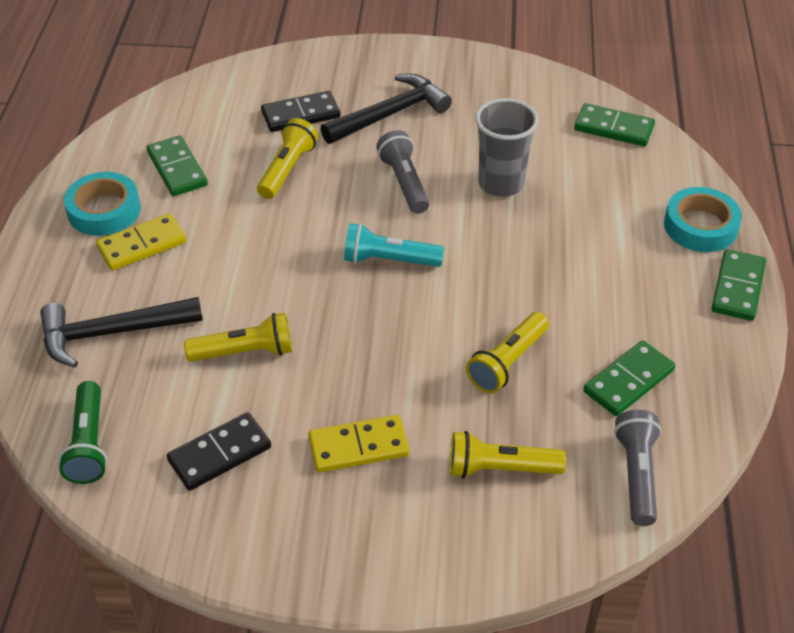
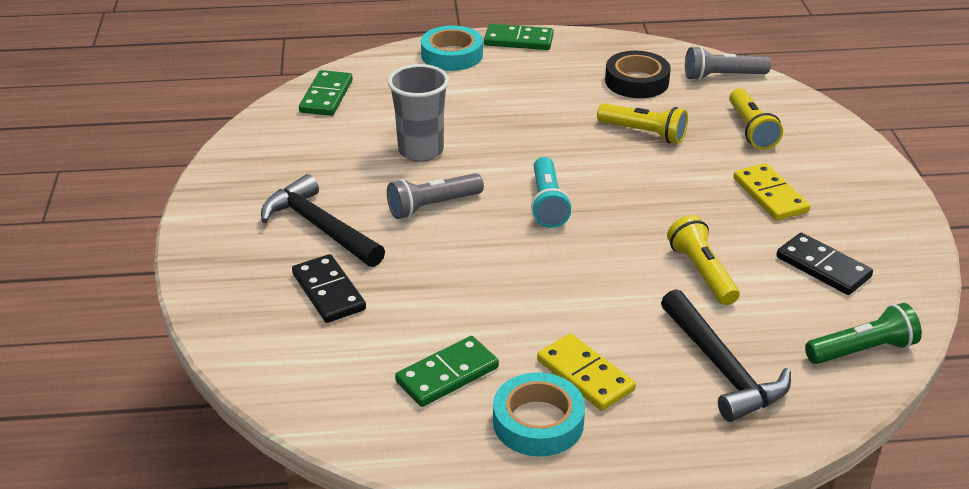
camera: 100 degrees left, 10 degrees down
yellow flashlight [257,118,318,199] -> none
green domino [584,340,675,416] -> black tape [605,51,671,98]

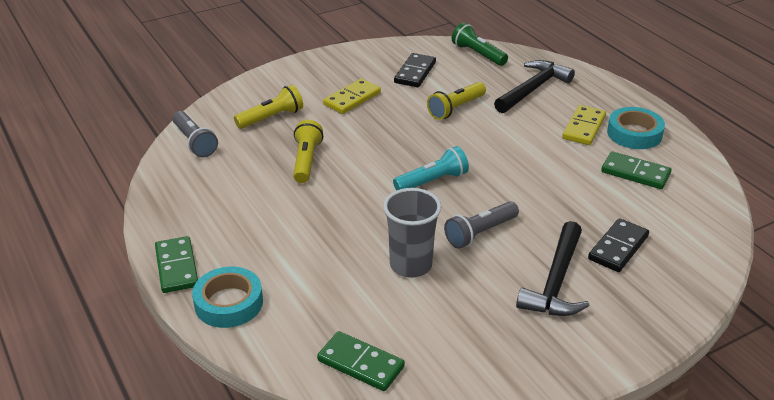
camera: 115 degrees left, 0 degrees up
green domino [299,70,353,116] -> green domino turned 45 degrees clockwise [317,331,405,391]
grey flashlight [387,173,484,219] -> grey flashlight turned 105 degrees clockwise [444,201,519,249]
black tape [605,51,671,98] -> none

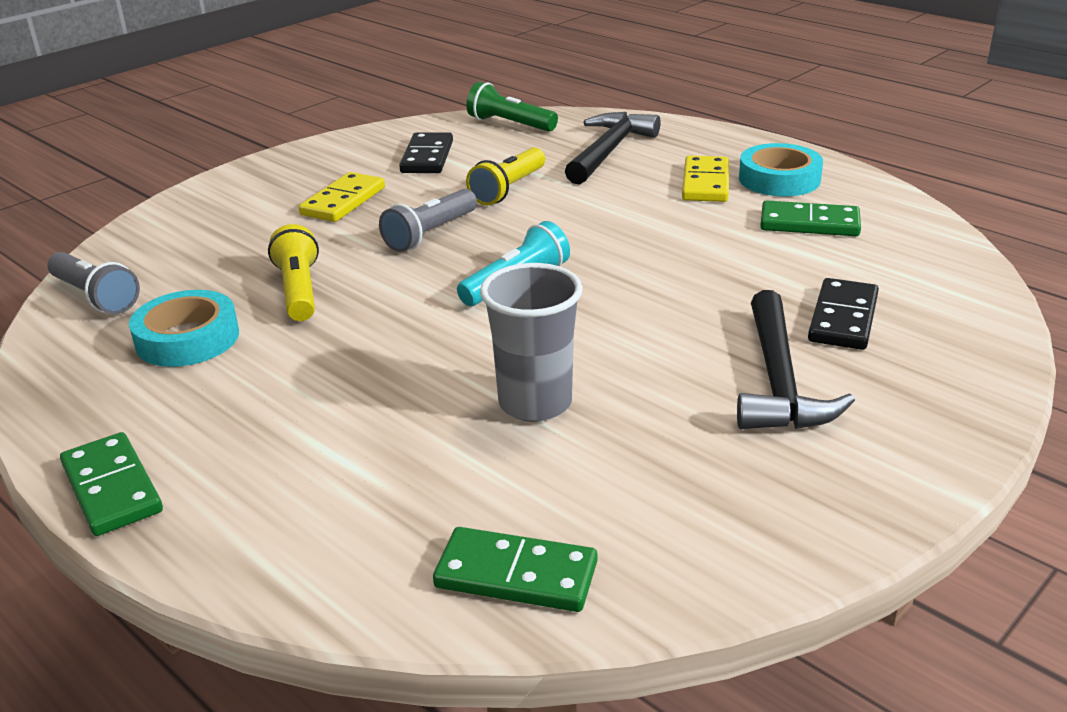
camera: 15 degrees left, 5 degrees down
turquoise tape [192,267,263,328] -> turquoise tape moved to [129,290,239,367]
yellow flashlight [234,85,303,129] -> none
grey flashlight [444,201,519,249] -> grey flashlight moved to [379,189,477,252]

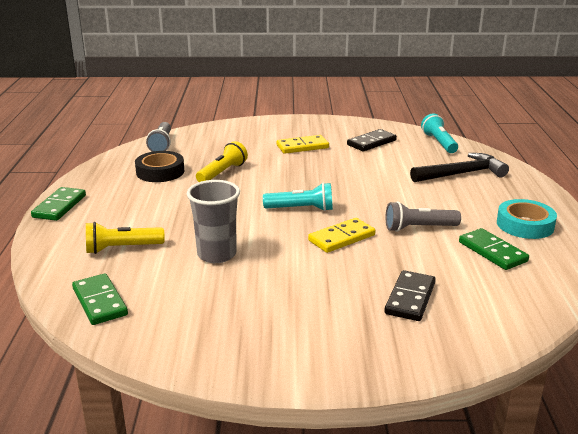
camera: 45 degrees right, 5 degrees down
turquoise tape [129,290,239,367] -> black tape [135,151,184,182]
grey flashlight [379,189,477,252] -> grey flashlight moved to [386,201,461,232]
green flashlight [466,82,558,132] -> turquoise flashlight [421,114,458,153]
yellow flashlight [466,147,545,205] -> yellow flashlight moved to [86,222,165,254]
yellow domino [682,156,729,202] -> yellow domino moved to [308,218,376,253]
black hammer [737,290,855,429] -> none
black domino [808,278,879,350] -> black domino turned 45 degrees counterclockwise [384,270,436,321]

